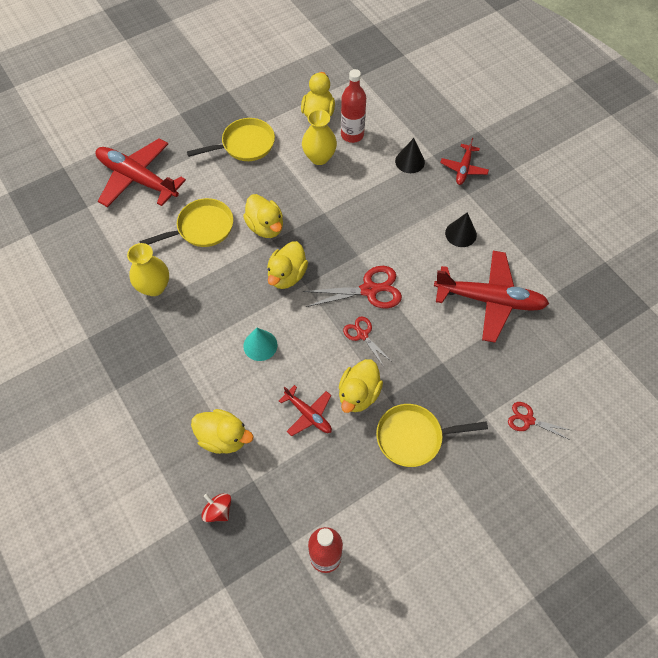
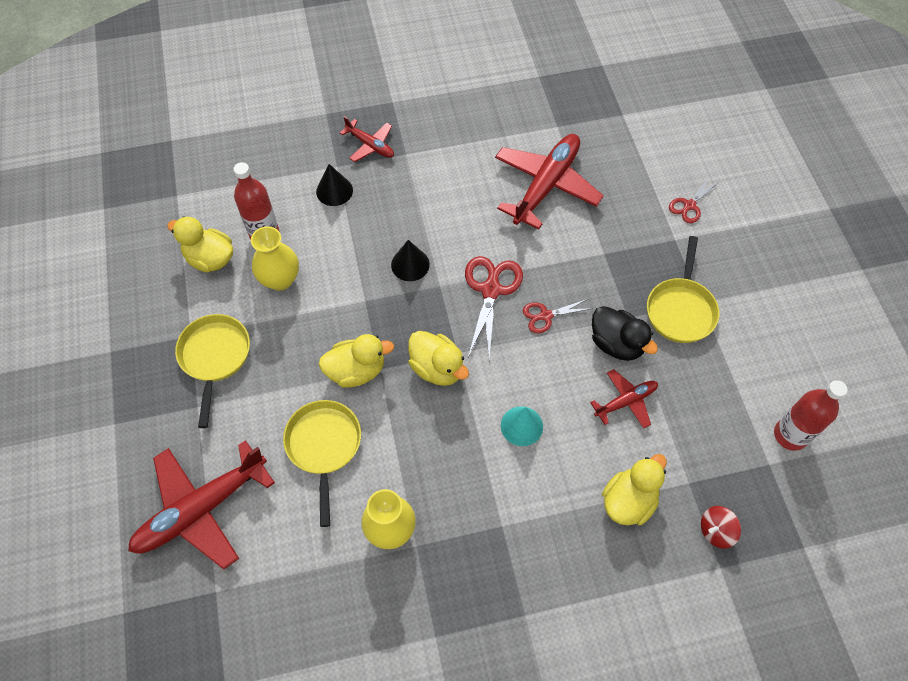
camera: 70 degrees left, 0 degrees up
yellow duck [339,359,383,413] -> black duck [592,306,658,361]
black cone [445,212,477,247] -> black cone moved to [391,240,430,281]

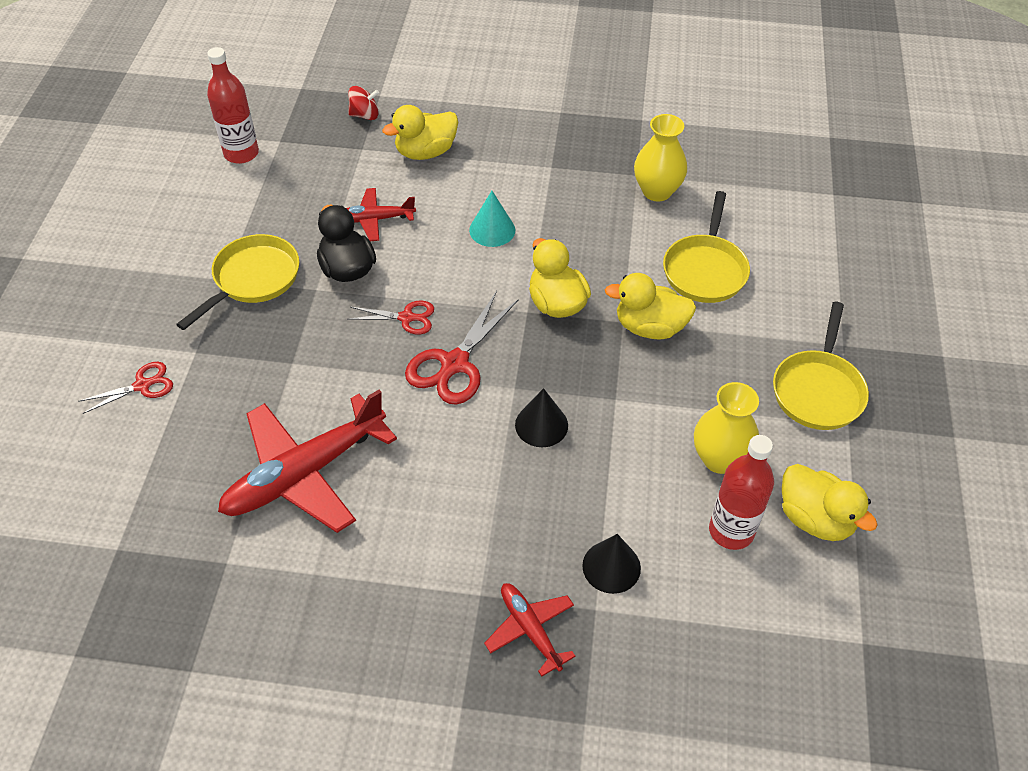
camera: 160 degrees left, 10 degrees down
red plane [128,440,275,570] -> none

